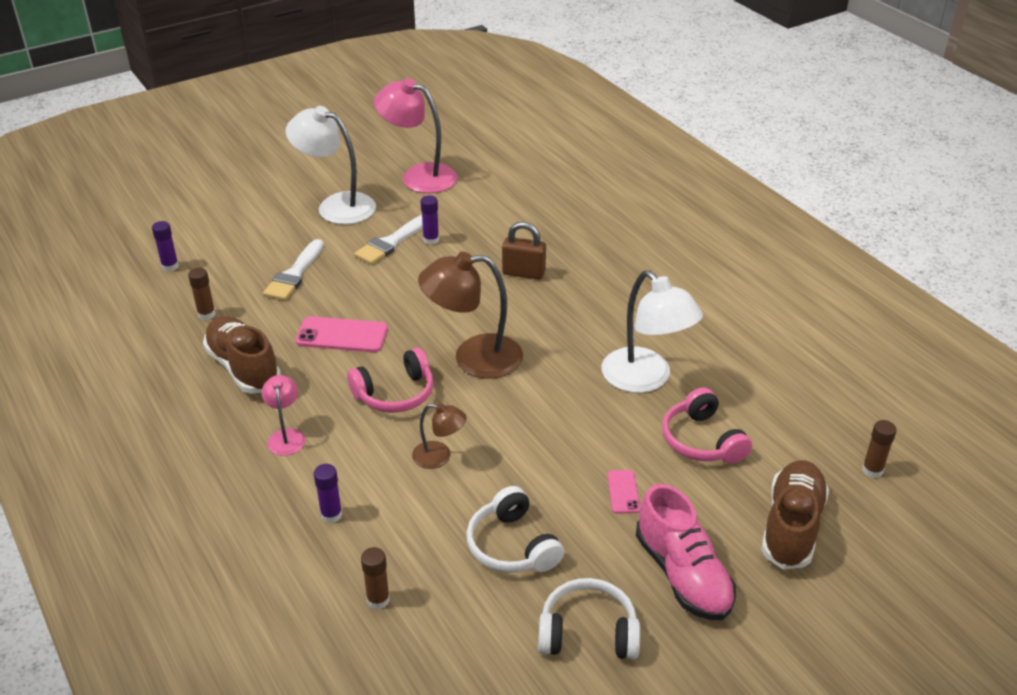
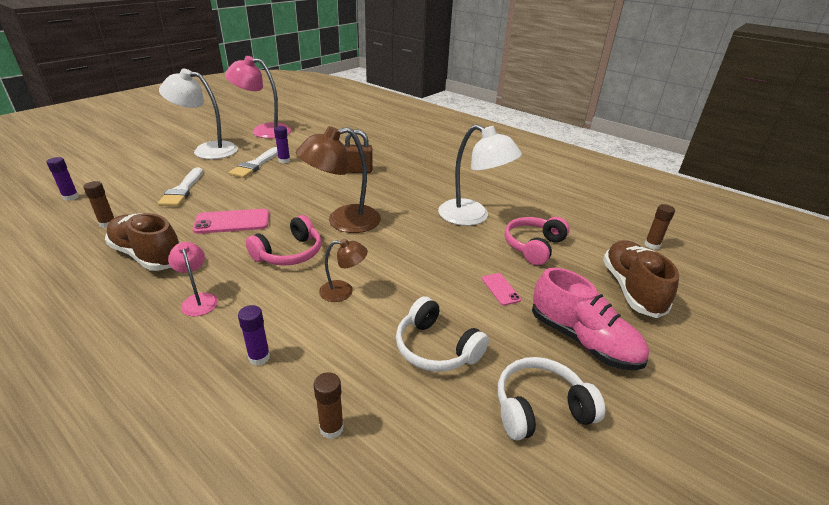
camera: 20 degrees left, 5 degrees down
pink headphones [662,387,752,464] -> pink headphones turned 75 degrees clockwise [505,217,570,265]

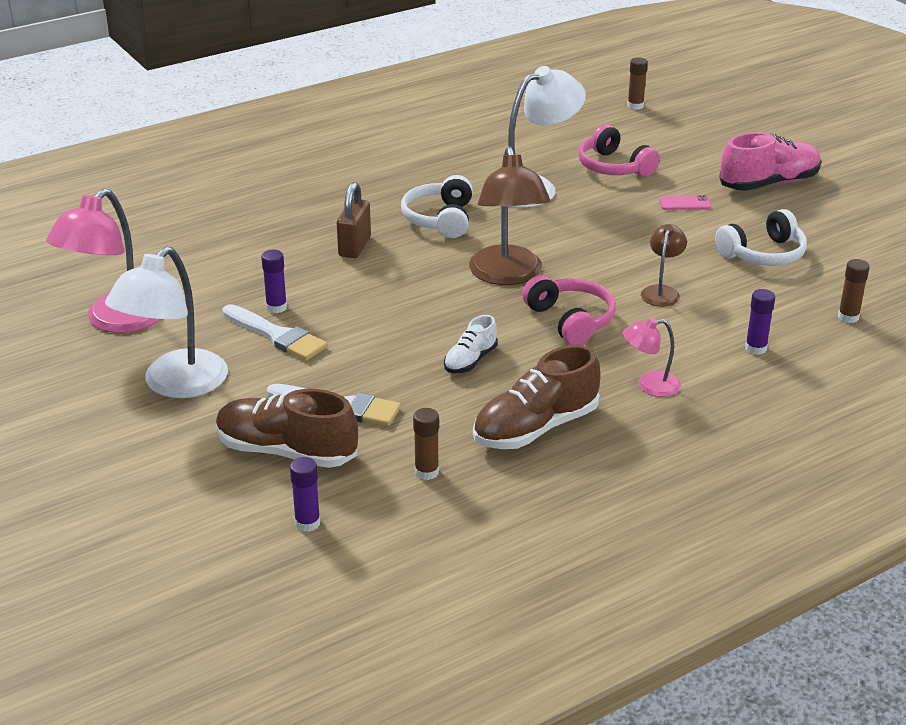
camera: 70 degrees left, 0 degrees up
pink phone [193,209,269,234] -> white shoe [444,315,498,373]
white headphones [498,357,605,441] -> white headphones moved to [401,175,473,238]
brown shoe [603,240,679,318] -> brown shoe moved to [216,389,358,468]

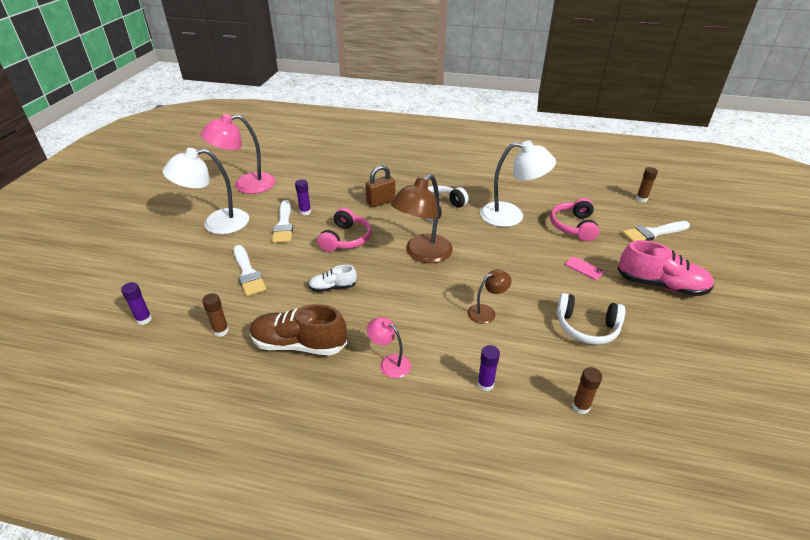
camera: 45 degrees right, 5 degrees up
brown shoe [216,389,358,468] -> none
pink headphones [522,275,616,345] -> pink headphones moved to [317,208,372,252]
none -> white brush [622,221,690,242]

